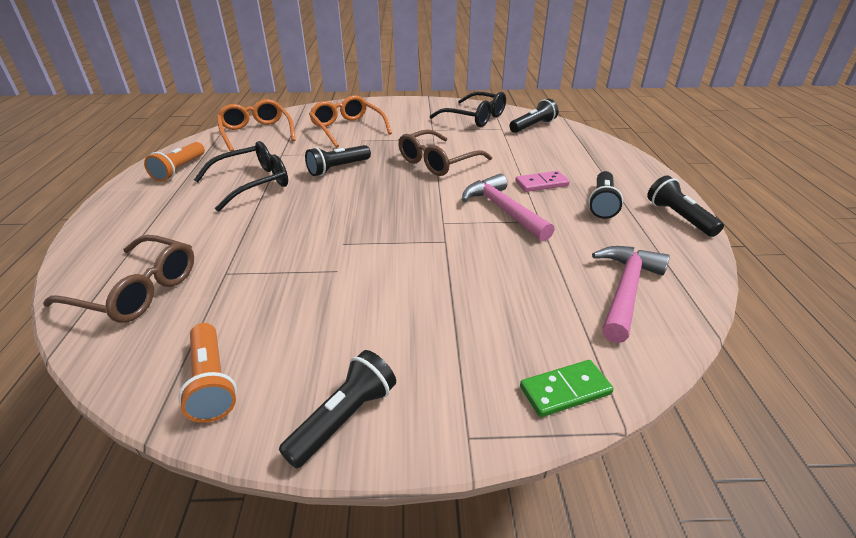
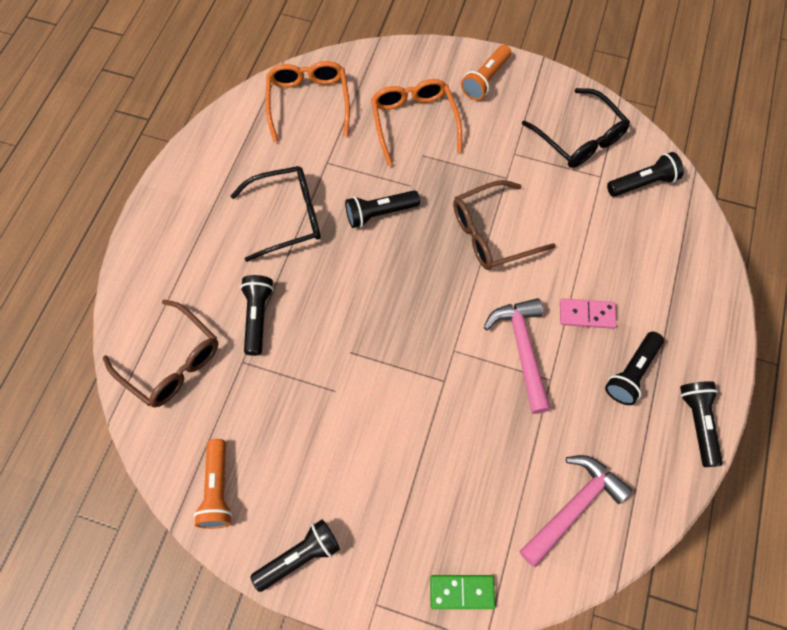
camera: 20 degrees right, 30 degrees up
orange flashlight [144,142,205,182] -> orange flashlight moved to [461,45,511,100]
none -> black flashlight [240,275,274,356]

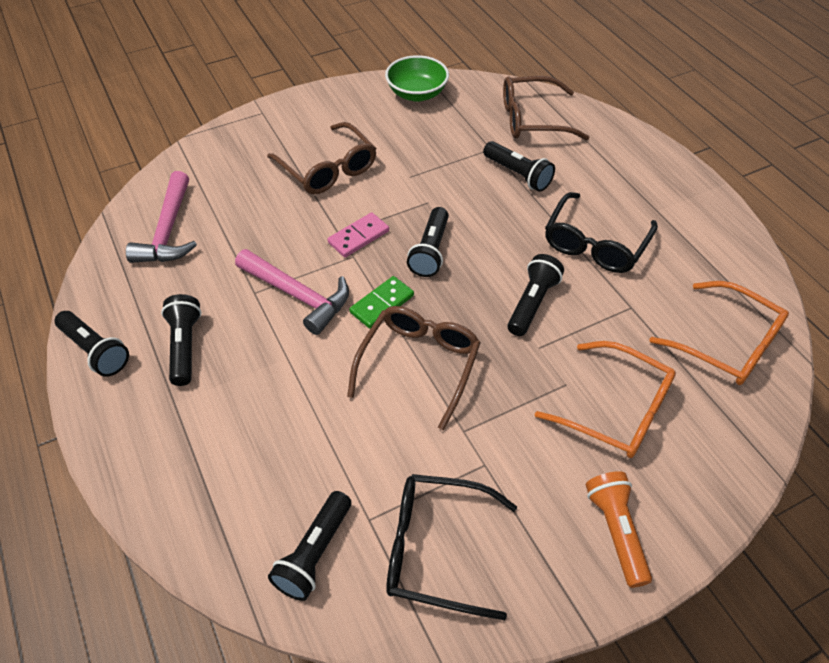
camera: 135 degrees right, 15 degrees down
orange flashlight [194,439,232,529] -> green bowl [385,55,449,102]
black flashlight [251,520,340,592] -> black flashlight moved to [407,207,449,277]
green domino [430,575,495,609] -> green domino moved to [349,276,414,329]
pink domino [560,299,617,329] -> pink domino moved to [327,212,389,257]
none -> brown glasses [267,122,376,194]

